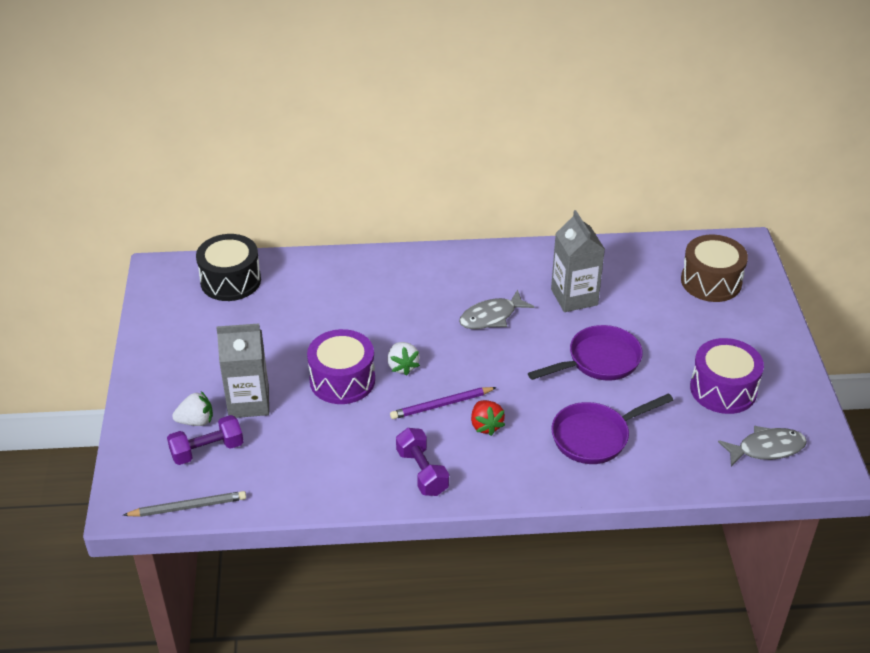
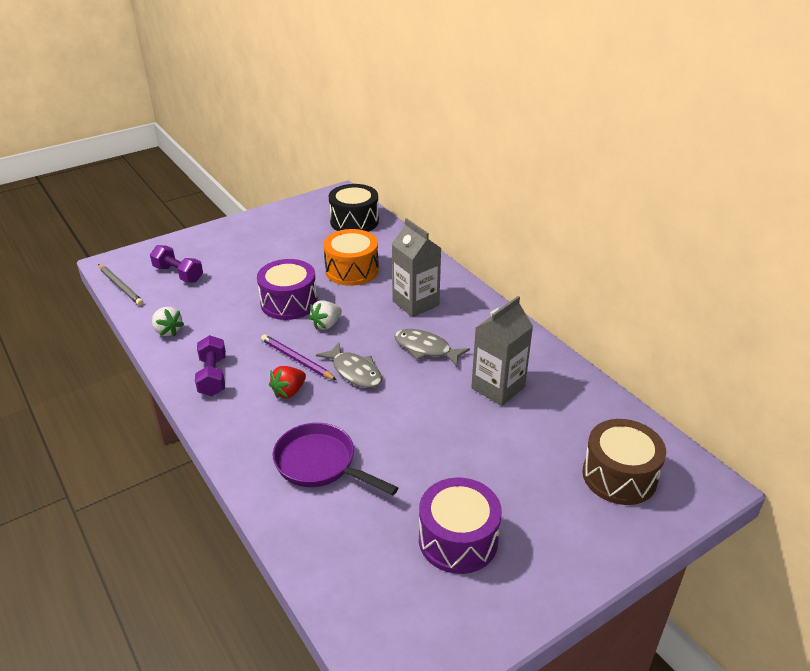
camera: 60 degrees right, 5 degrees down
white strawberry [172,391,213,426] -> white strawberry moved to [152,307,184,336]
grey carton [216,323,269,418] -> grey carton moved to [392,218,441,317]
purple dumbbell [396,428,449,496] -> purple dumbbell turned 45 degrees counterclockwise [195,335,226,396]
purple pan [528,325,643,381] -> none
grey fish [718,426,807,466] -> grey fish moved to [316,342,382,388]
none -> orange drum [323,229,379,286]

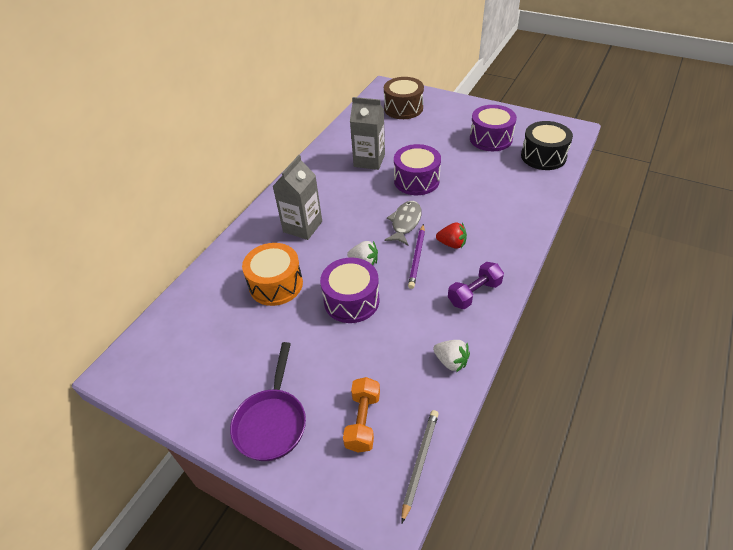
camera: 115 degrees left, 10 degrees up
purple dumbbell [150,245,203,282] -> orange dumbbell [343,377,380,452]
white strawberry [152,307,184,336] -> white strawberry turned 105 degrees clockwise [433,340,470,372]
purple pan [273,423,398,495] -> purple pan moved to [230,342,306,461]
black drum [329,184,379,232] -> black drum moved to [521,121,573,170]
grey fish [394,329,470,367] -> none
none -> purple drum [394,144,441,195]

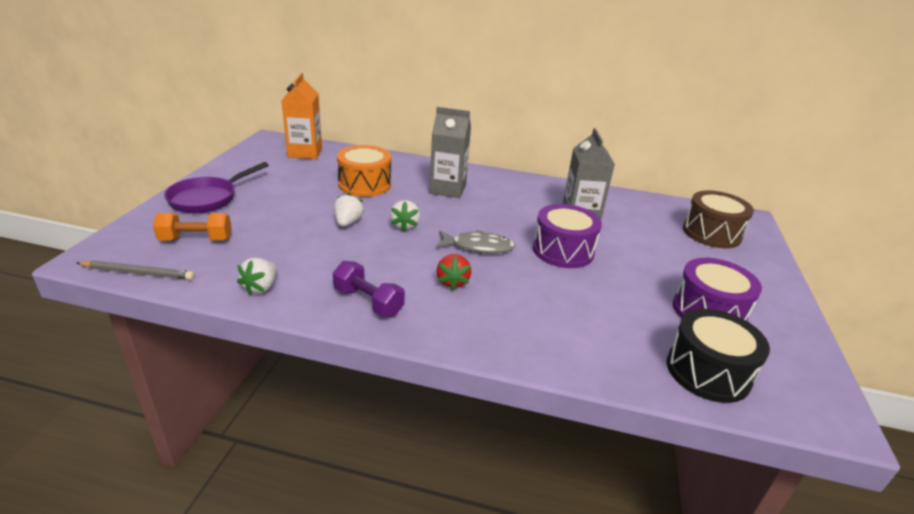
camera: 70 degrees right, 15 degrees down
purple pan [230,342,306,461] -> purple pan turned 45 degrees counterclockwise [164,162,269,213]
purple drum [320,257,379,323] -> white strawberry [334,193,364,227]
purple pencil [408,224,425,289] -> none
none -> orange carton [281,73,322,159]

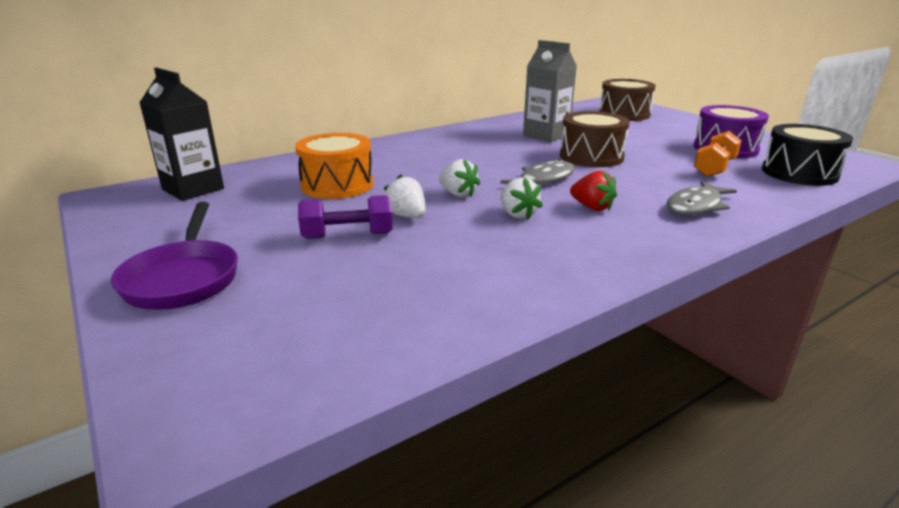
camera: 45 degrees left, 5 degrees down
grey pencil [77,260,195,280] -> none
orange dumbbell [153,213,232,240] -> orange dumbbell moved to [694,131,741,177]
white strawberry [237,258,277,295] -> white strawberry moved to [501,177,543,220]
orange carton [281,73,322,159] -> black carton [139,68,224,201]
purple dumbbell [333,261,405,317] -> purple dumbbell moved to [298,195,393,239]
grey carton [429,107,471,198] -> none
purple drum [533,204,602,268] -> brown drum [560,111,630,167]
none -> grey fish [667,181,737,215]

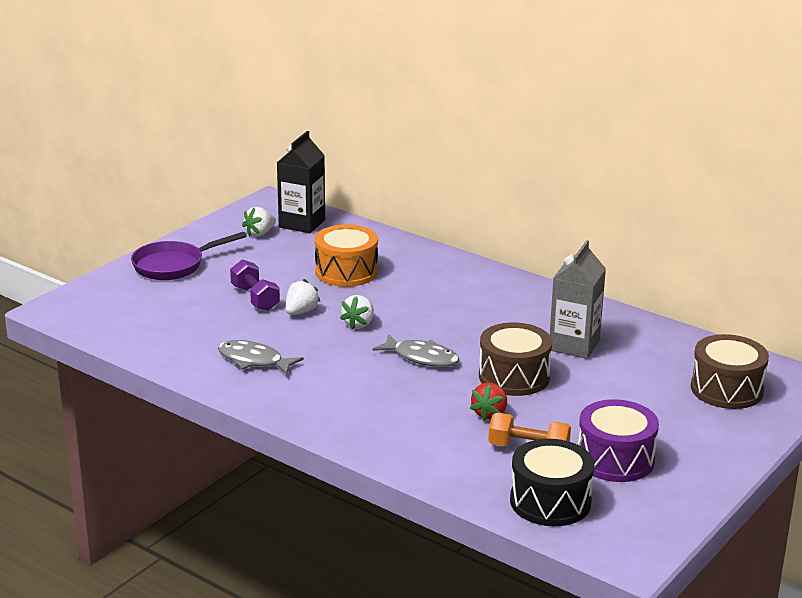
camera: 70 degrees right, 0 degrees up
white strawberry [501,177,543,220] -> white strawberry moved to [242,207,276,237]
red strawberry [570,171,617,211] -> red strawberry moved to [470,383,507,421]
grey fish [667,181,737,215] -> grey fish moved to [218,340,304,375]

